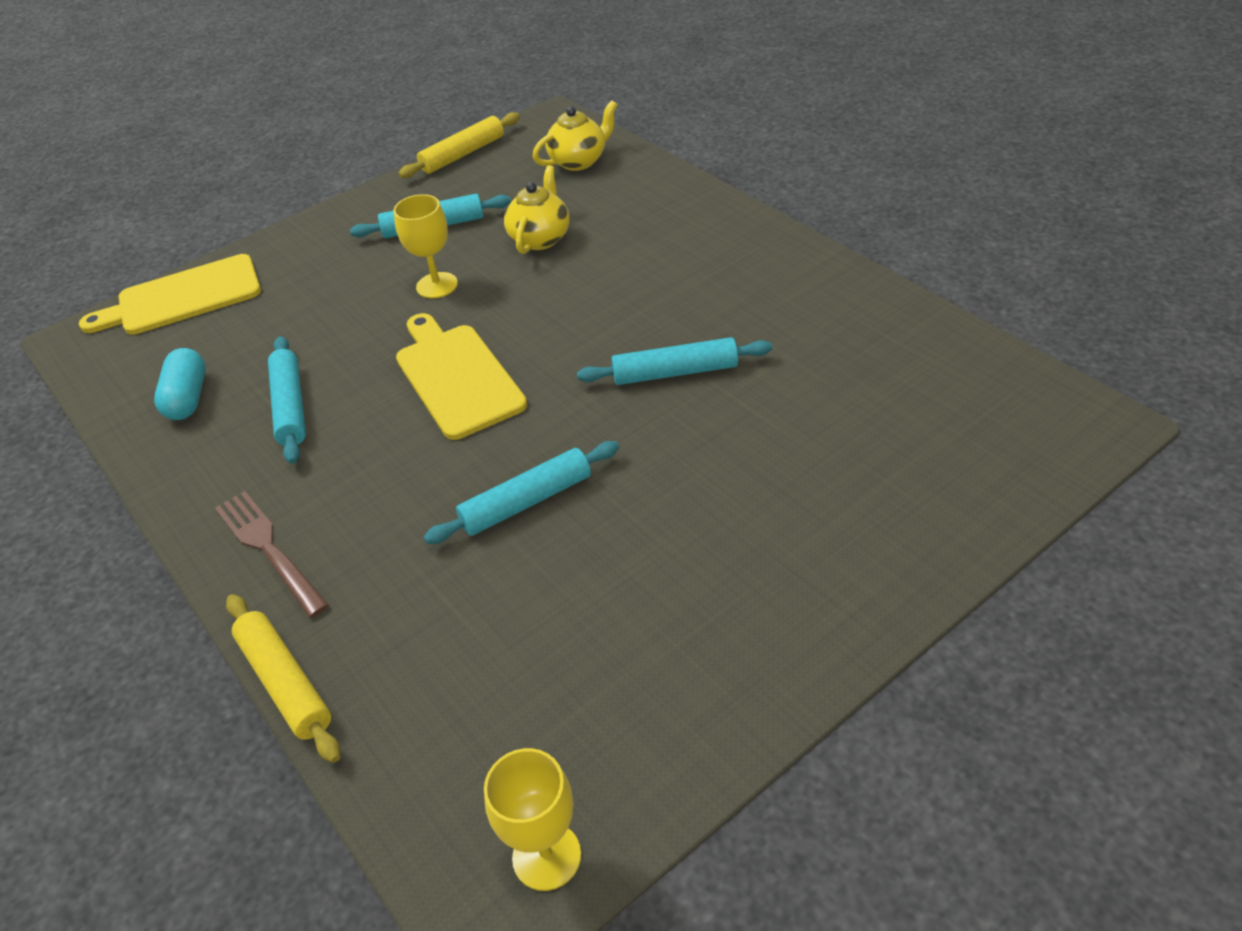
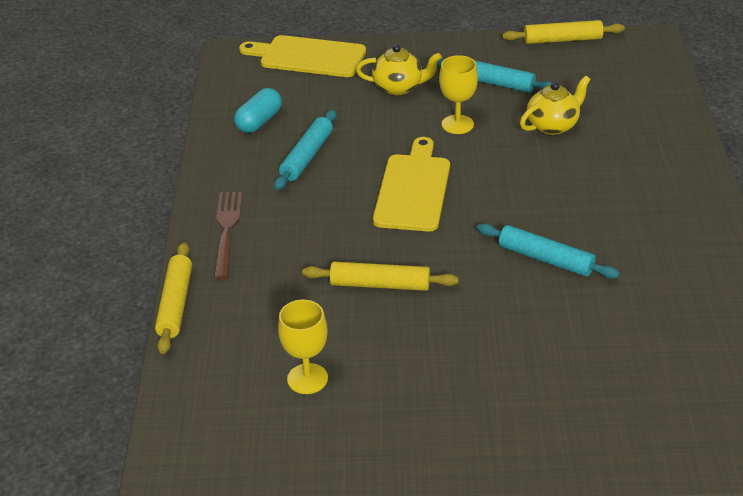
camera: 35 degrees right, 5 degrees down
turquoise rolling pin [424,441,619,544] -> yellow rolling pin [302,262,459,291]
yellow goblet [484,748,581,891] -> yellow goblet moved to [278,300,328,394]
yellow teapot [533,101,617,171] -> yellow teapot moved to [356,44,442,95]

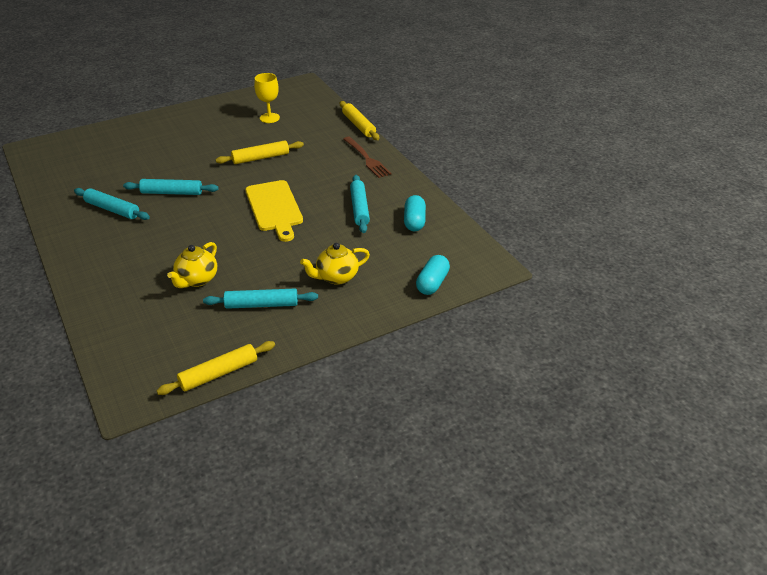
camera: 150 degrees right, 0 degrees up
yellow cutting board [239,35,366,77] -> turquoise capsule [416,255,450,295]
yellow goblet [439,55,478,134] -> none
none -> turquoise rolling pin [74,188,150,220]

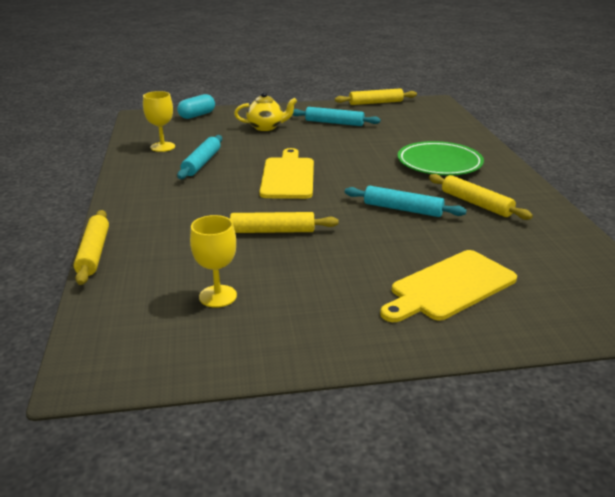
camera: 160 degrees left, 10 degrees down
turquoise rolling pin [74,188,150,220] -> yellow rolling pin [429,174,533,220]
yellow teapot [167,242,217,288] -> none
brown fork [343,136,391,178] -> none
turquoise capsule [404,195,426,231] -> yellow goblet [143,91,175,152]
none -> yellow cutting board [380,250,517,322]
none -> green plate [398,141,484,175]

